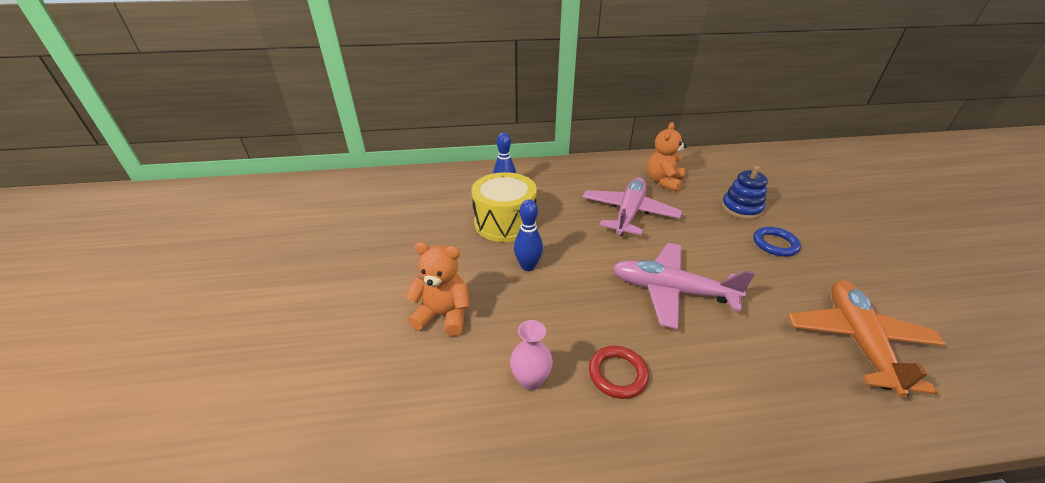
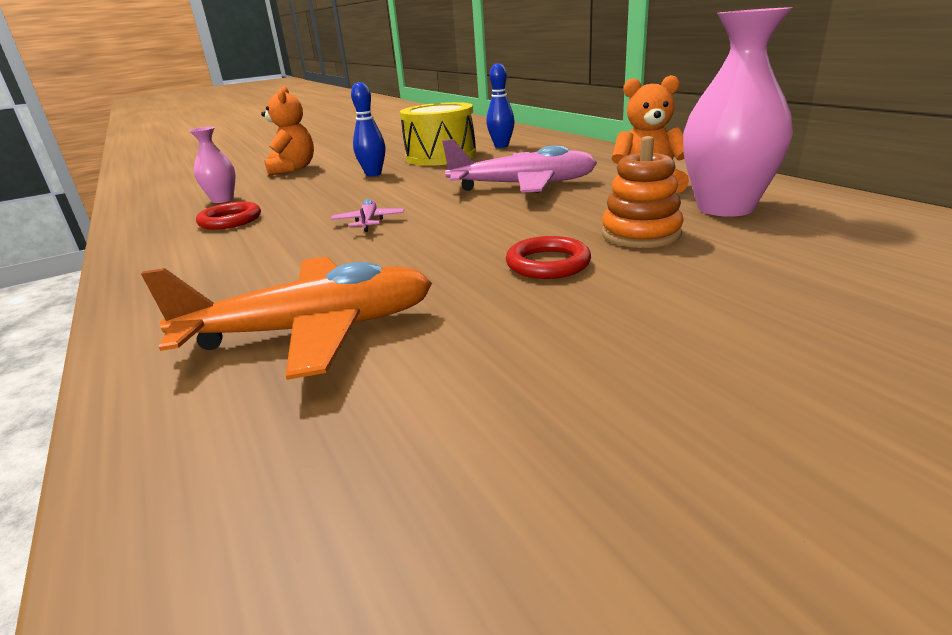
camera: 70 degrees right, 10 degrees down
pink plane [612,243,755,329] -> pink plane [331,199,404,232], size x0.45
blue stacking toy [721,166,768,220] -> orange stacking toy [602,136,684,248]
blue ring [753,227,801,257] -> red ring [506,236,591,279]
none -> pink vase [683,7,793,217]

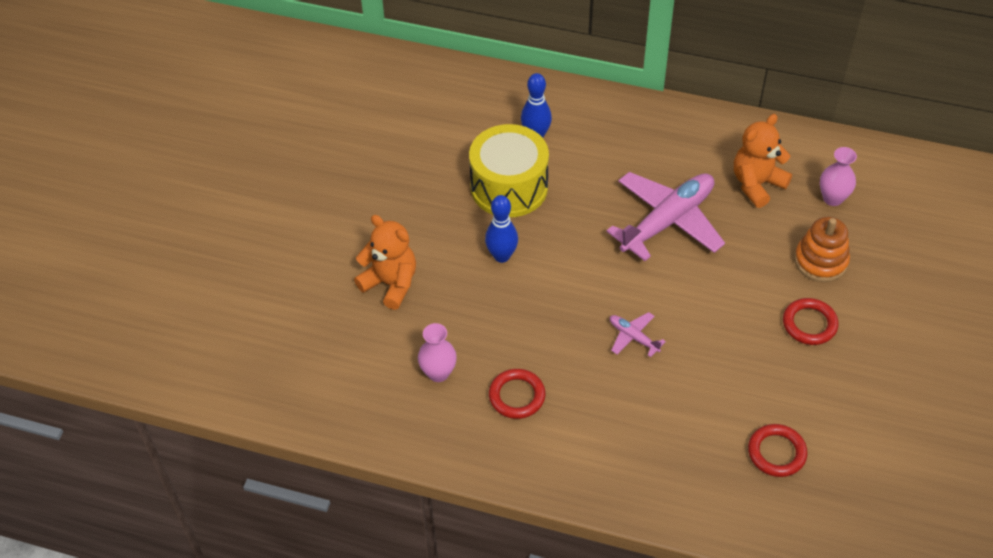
camera: 45 degrees left, 25 degrees up
orange plane [141,256,432,380] -> red ring [748,424,807,477]
pink vase [683,7,793,217] -> pink vase [820,147,857,206], size x0.51

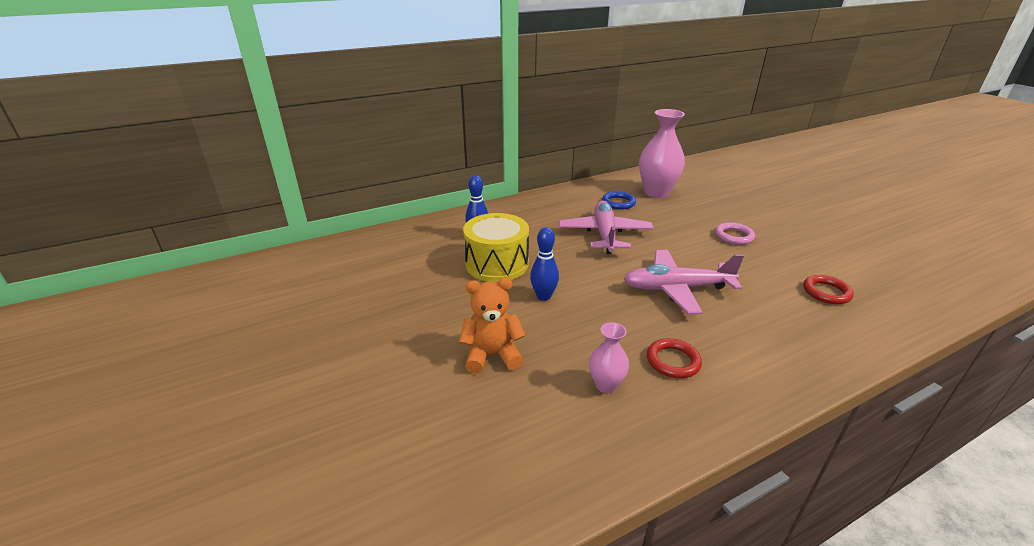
camera: 45 degrees left, 20 degrees down
pink plane [610,312,666,357] -> pink plane [624,250,744,314], size x2.24
orange teddy bear [734,114,792,208] -> blue ring [602,191,636,210]
red ring [783,298,838,345] -> pink ring [715,222,755,245]
orange stacking toy [794,217,850,282] -> none
pink vase [820,147,857,206] -> pink vase [639,109,685,198], size x1.95

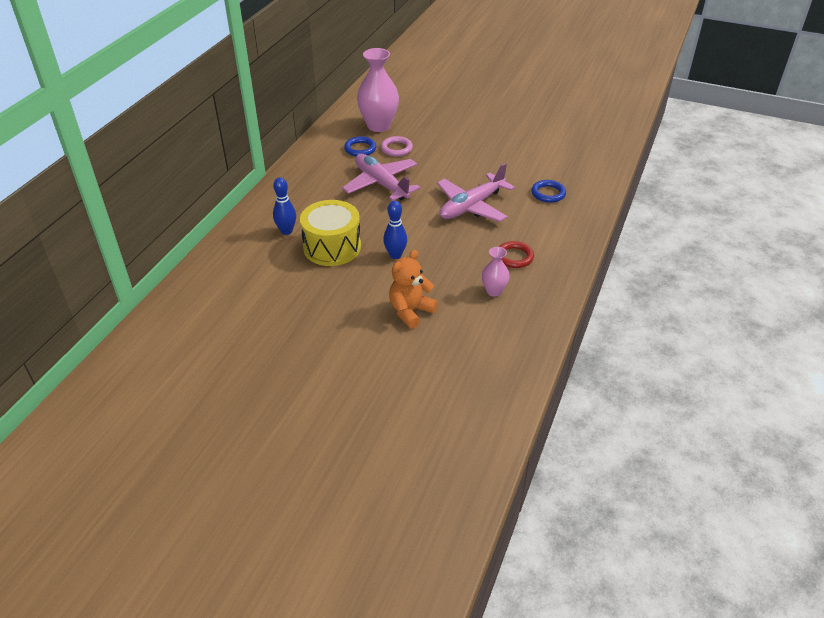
camera: 40 degrees left, 10 degrees up
pink ring [715,222,755,245] -> pink ring moved to [381,136,413,156]
red ring [803,275,854,304] -> none
none -> blue ring [531,180,566,203]

